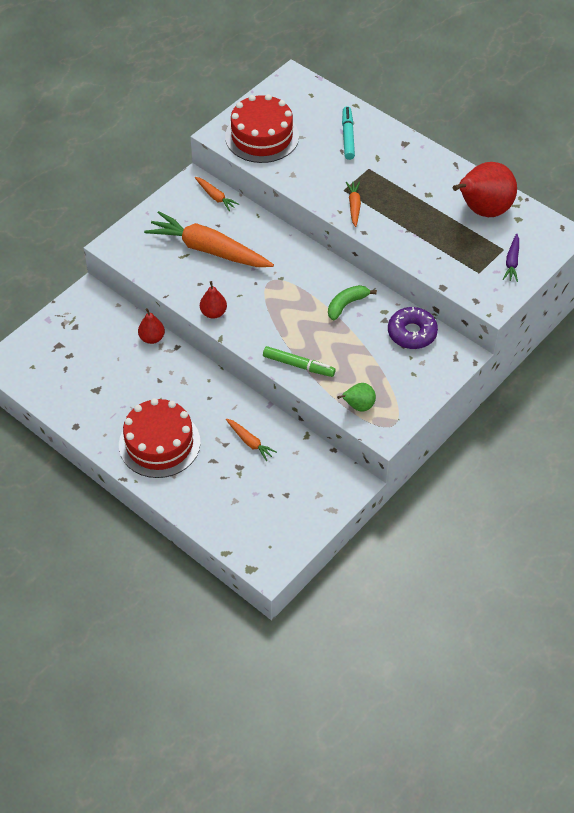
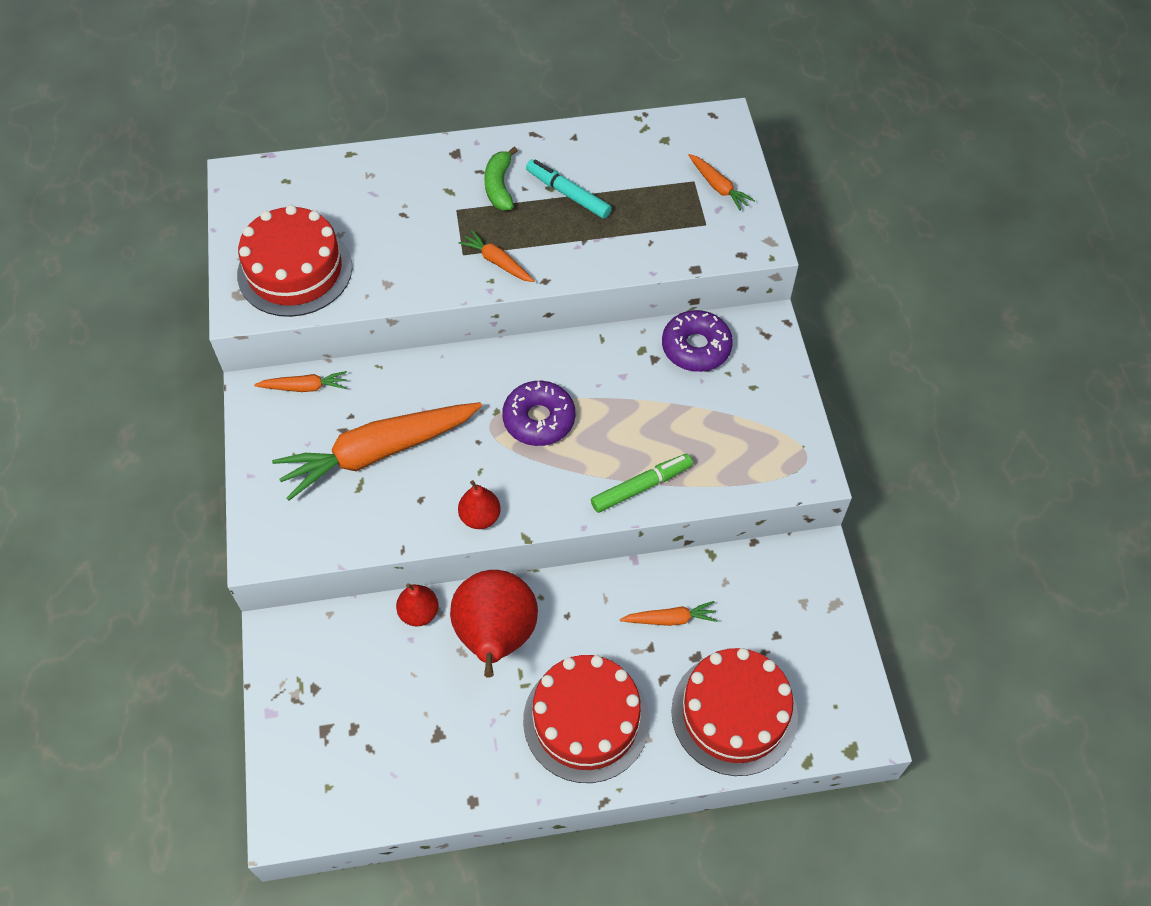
camera: 50 degrees left, 5 degrees up
green banana [328,285,377,321] -> green banana moved to [484,146,518,210]
green pear [337,383,376,412] -> none
turquoise marker [342,106,355,160] -> turquoise marker moved to [526,159,612,219]
red pear [453,162,517,217] -> red pear moved to [450,570,538,678]
purple carrot [503,233,519,282] -> orange carrot [688,154,755,211]
none -> purple donut [502,381,575,446]
none -> red cake [671,648,798,776]

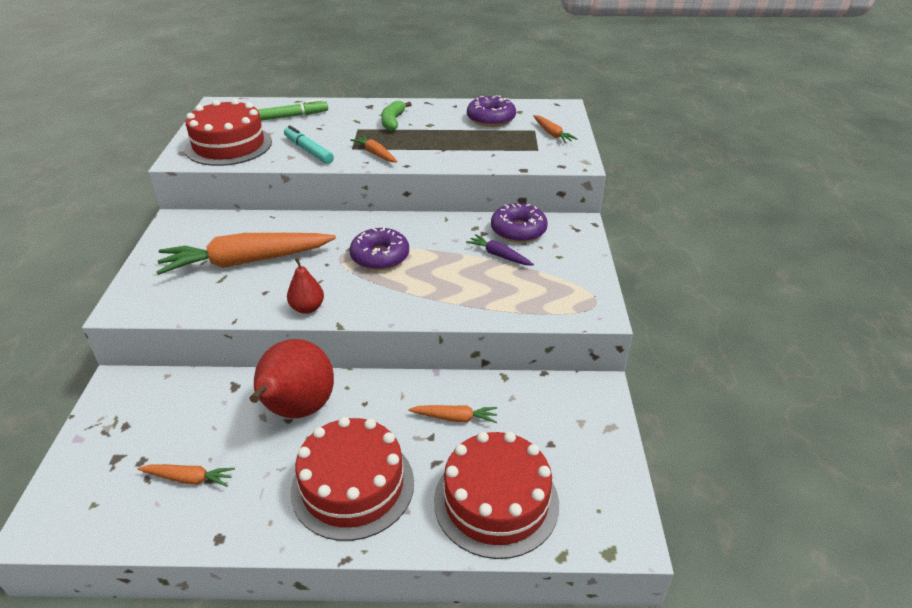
camera: 10 degrees right, 20 degrees down
orange carrot [254,371,347,392] -> orange carrot moved to [138,464,235,487]
red pear [396,583,439,627] -> none
turquoise marker [526,159,612,219] -> turquoise marker moved to [284,126,334,164]
green marker [591,454,693,513] -> green marker moved to [257,99,328,121]
none -> purple carrot [466,234,534,265]
none -> purple donut [467,95,516,127]

